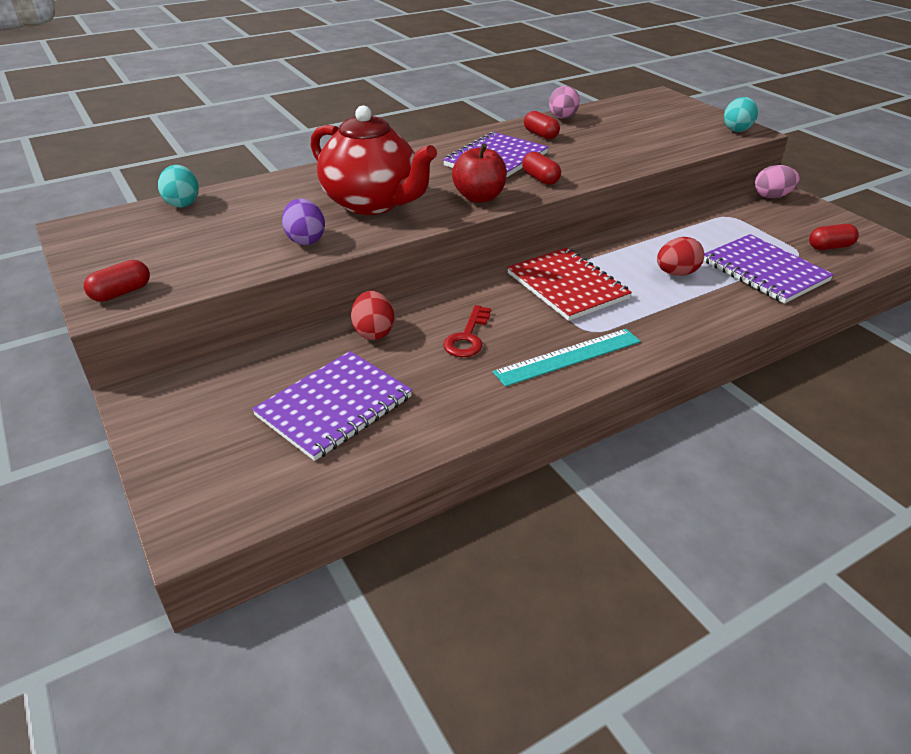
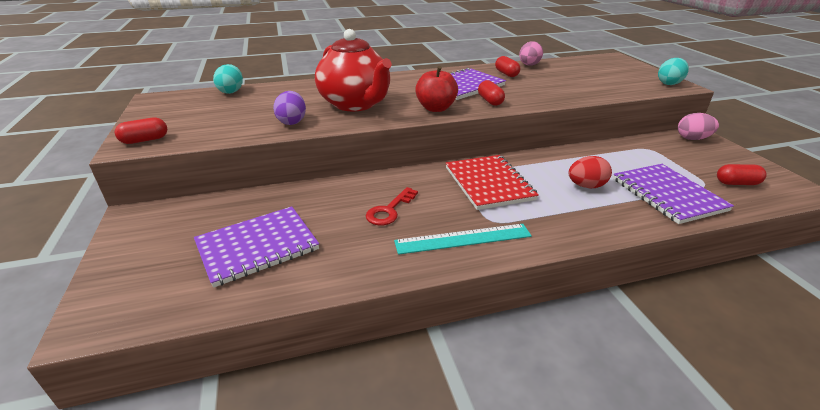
camera: 15 degrees right, 5 degrees down
red egg [351,291,394,340] -> none

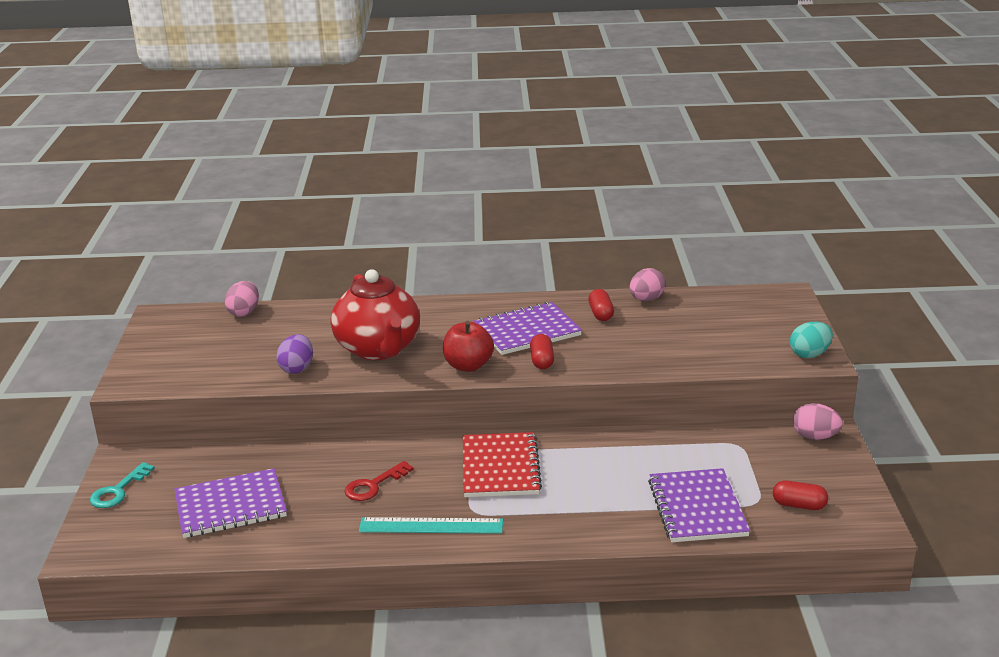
camera: 15 degrees right, 5 degrees down
red capsule [114,117,167,144] -> none
turquoise egg [213,64,243,94] -> pink egg [224,281,259,317]
red egg [569,156,612,188] -> none
none -> turquoise key [90,462,155,508]

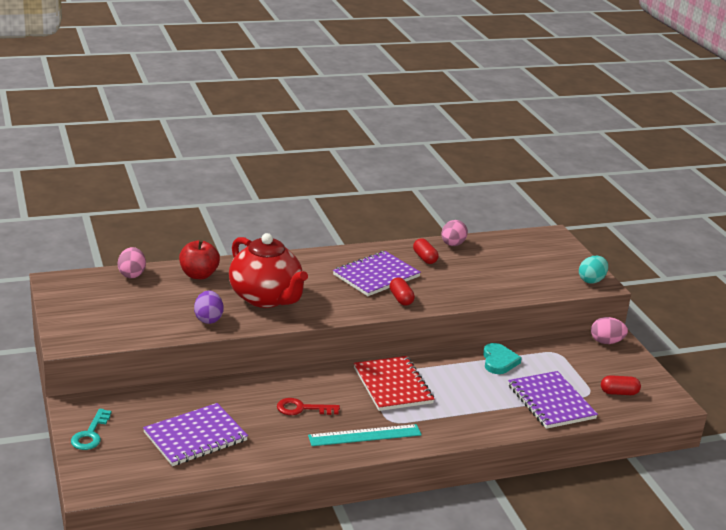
camera: 20 degrees left, 0 degrees up
red key [344,461,414,501] -> red key turned 60 degrees clockwise [277,398,340,415]
red apple [443,321,494,372] -> red apple moved to [179,239,220,279]
none -> turquoise heart [483,343,522,374]

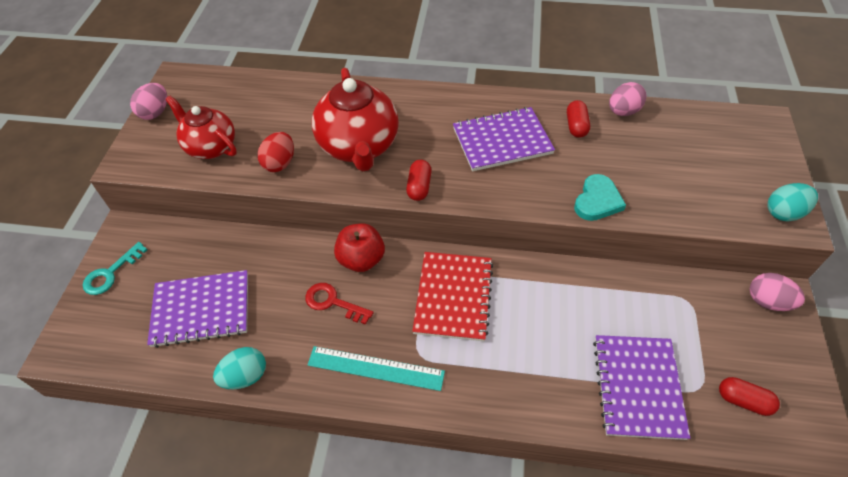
camera: 30 degrees right, 25 degrees up
pink egg [118,247,146,278] -> pink egg moved to [130,83,167,120]
red apple [179,239,220,279] -> red apple moved to [334,223,385,272]
purple egg [194,290,224,324] -> red egg [257,132,294,172]
red capsule [389,278,415,306] -> red capsule moved to [406,160,432,201]
turquoise heart [483,343,522,374] -> turquoise heart moved to [574,174,626,221]
none -> red teapot [165,95,237,159]
none -> turquoise egg [213,347,266,389]

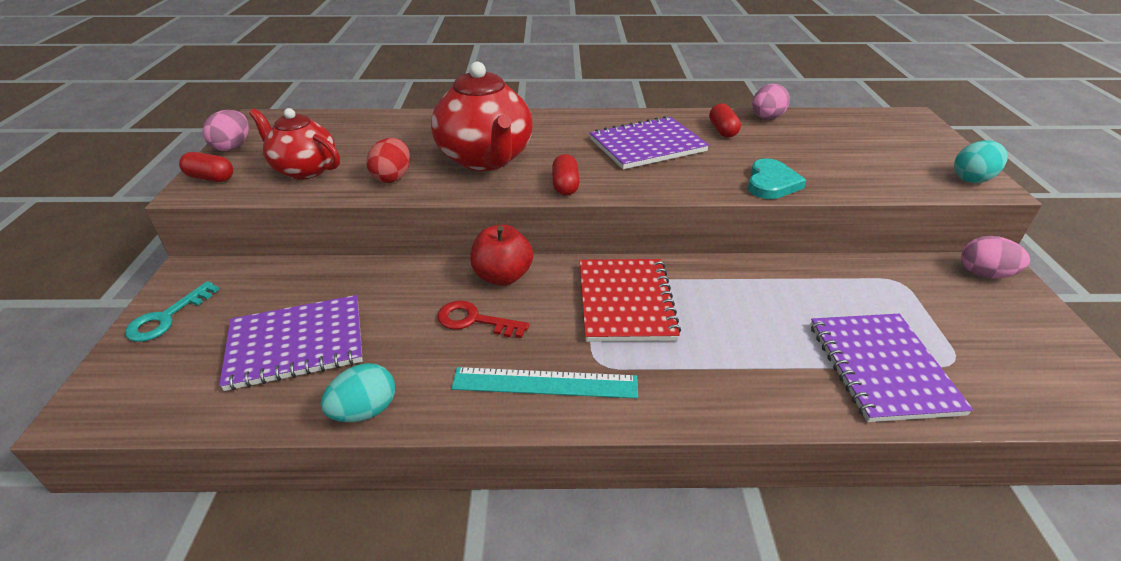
camera: 10 degrees left, 15 degrees down
red capsule [719,377,780,416] -> red capsule moved to [179,152,233,182]

